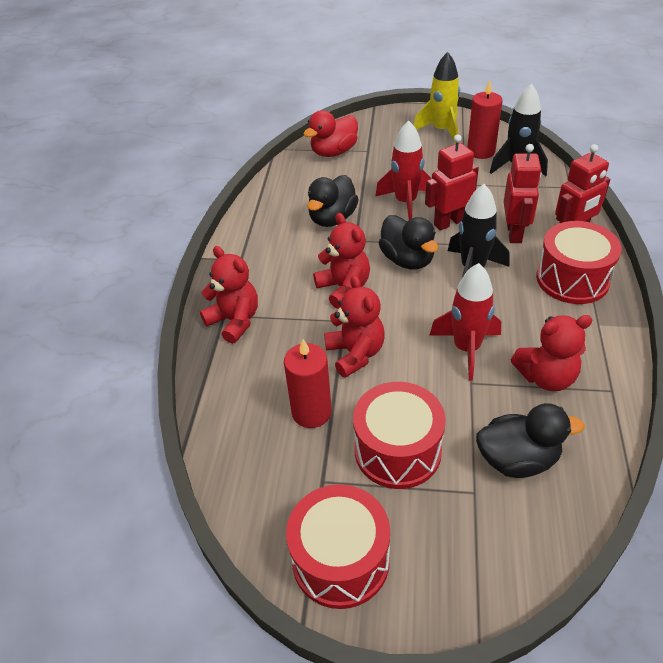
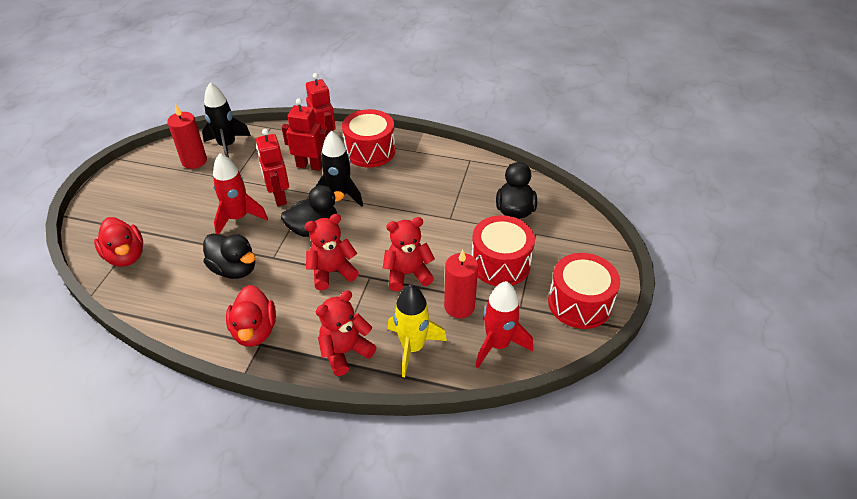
camera: 85 degrees left, 0 degrees up
yellow rocket [414,52,460,144] -> yellow rocket moved to [388,284,447,377]
red rocket [430,263,501,381] -> red rocket moved to [475,281,533,368]
red teddy bear [511,315,592,391] -> none
none -> red duck [226,285,276,347]

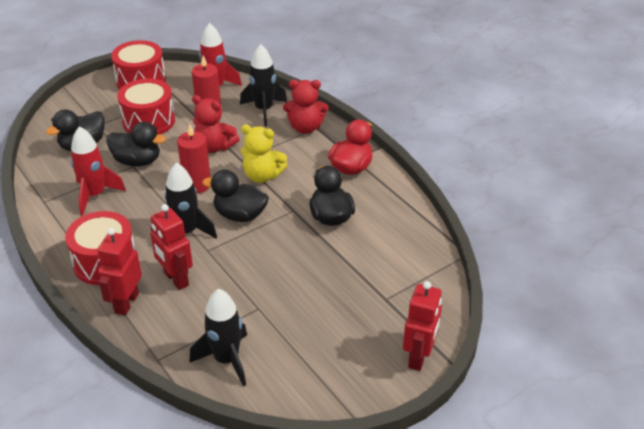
camera: 140 degrees left, 5 degrees down
red duck [94,217,143,267] -> none
red candle [167,105,207,169] -> red candle moved to [177,124,211,193]
red rocket [213,153,268,234] -> red rocket moved to [71,126,126,216]
red robot [256,129,289,206] -> red robot moved to [403,281,442,371]
red teddy bear [305,214,359,290] -> yellow teddy bear [241,125,287,183]
yellow rocket [388,284,447,377] -> black rocket [240,44,287,126]
none -> black duck [106,122,166,166]

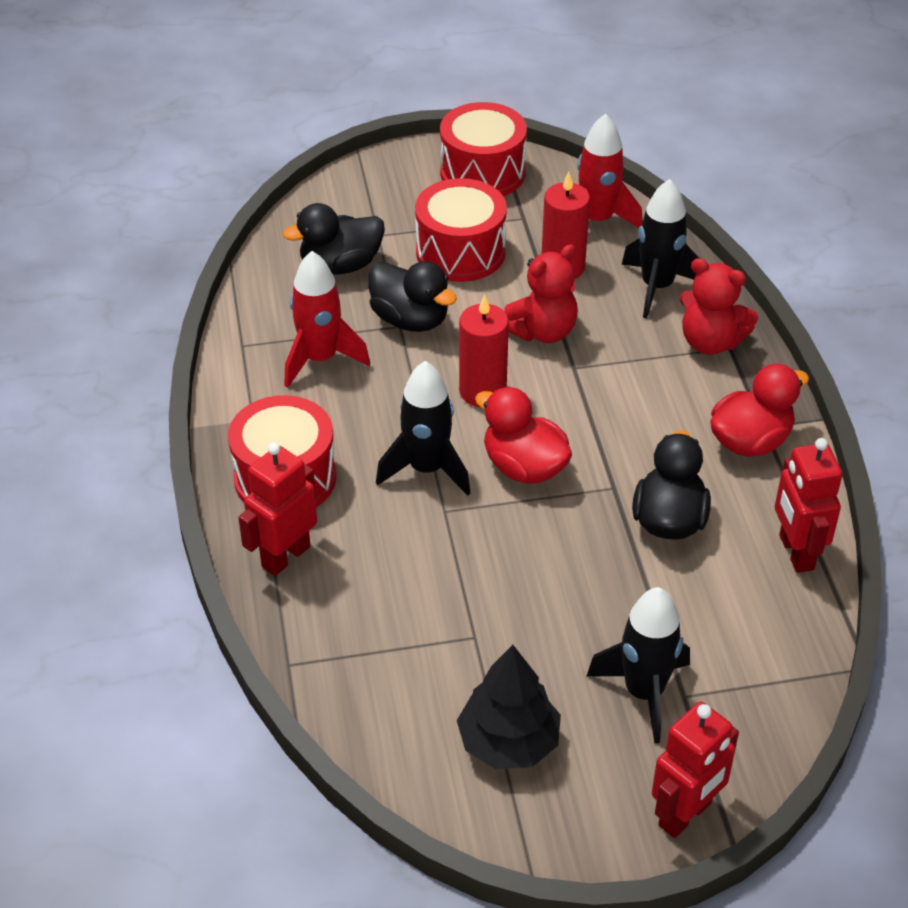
camera: 25 degrees right, 5 degrees up
red robot [150,204,193,290] -> red robot moved to [775,438,842,573]
black rocket [189,289,247,386] -> black rocket moved to [587,587,690,744]
red teddy bear [192,95,239,153] -> red teddy bear turned 90 degrees counterclockwise [504,244,578,343]
black duck [202,170,269,222] -> red duck [475,387,572,484]
yellow teddy bear [241,125,287,183] -> none
none -> black tree [457,645,561,769]

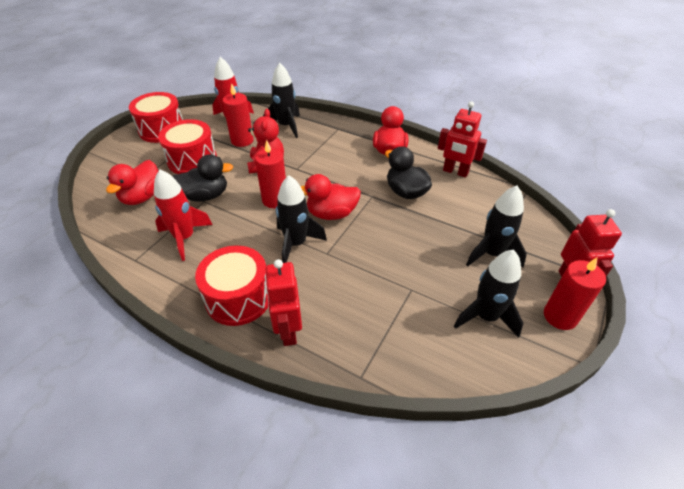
camera: 50 degrees left, 0 degrees up
black duck [283,203,385,275] -> red duck [106,160,158,205]
black tree [457,645,561,769] -> black rocket [454,249,523,338]
red teddy bear [680,258,758,355] -> none
none -> red candle [544,257,606,330]

